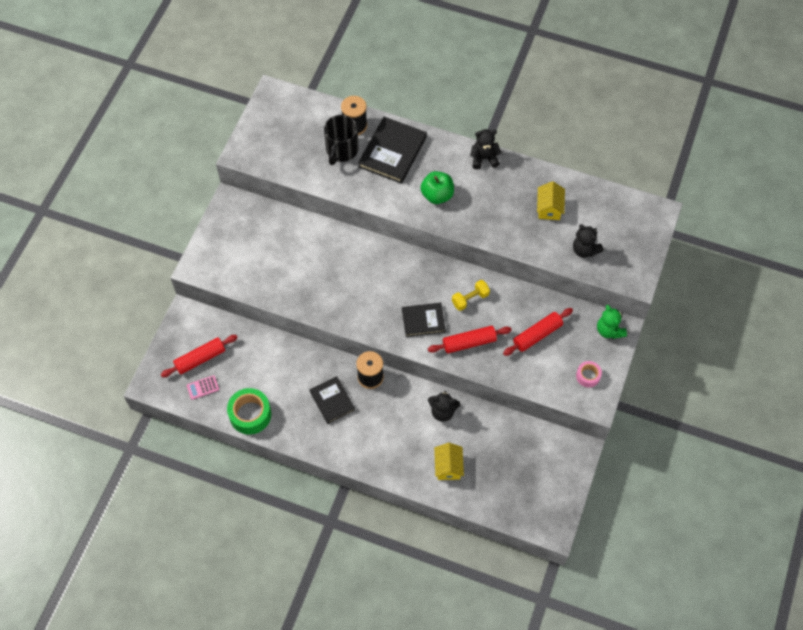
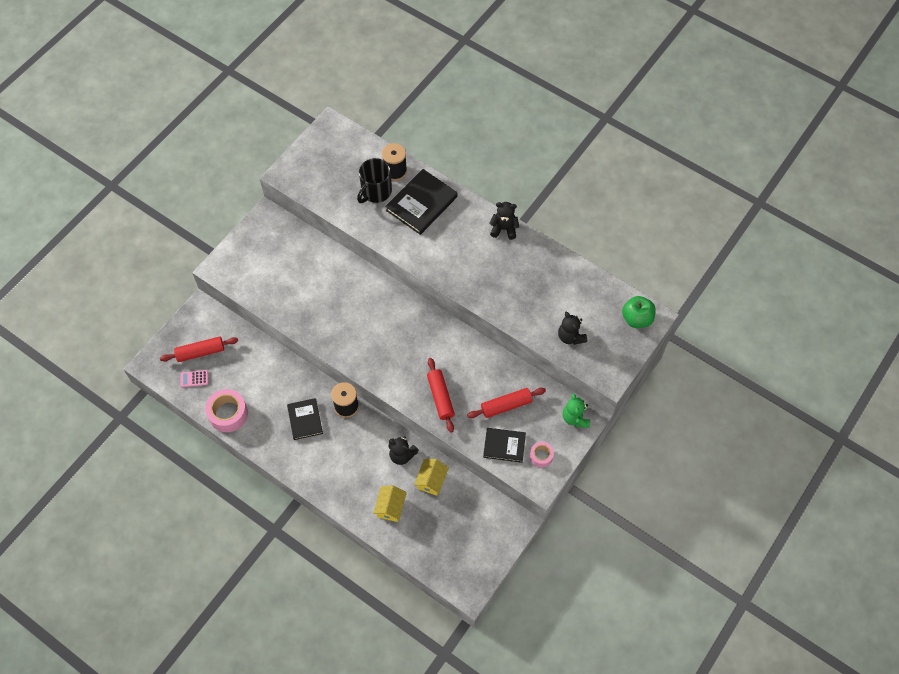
camera: 15 degrees right, 0 degrees up
green tape [227,388,271,435] -> pink tape [205,389,248,432]
black book [402,303,446,337] -> black book moved to [483,428,526,463]
green apple [421,171,454,204] -> green apple moved to [622,296,656,328]
red rolling pin [428,326,512,353] -> red rolling pin turned 75 degrees clockwise [427,358,455,433]
yellow dumbbell [452,280,490,311] -> none
yellow house [537,181,565,220] -> yellow house moved to [414,459,449,496]

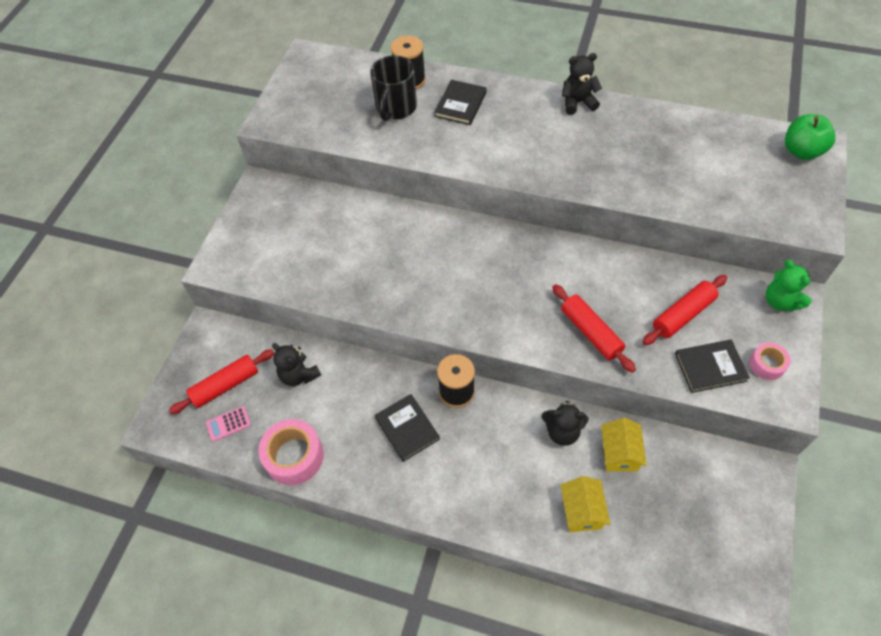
camera: 15 degrees left, 5 degrees down
black book [385,169,458,235] -> black book [434,80,487,125], size x0.63
black teddy bear [558,312,587,345] -> black teddy bear moved to [272,343,321,386]

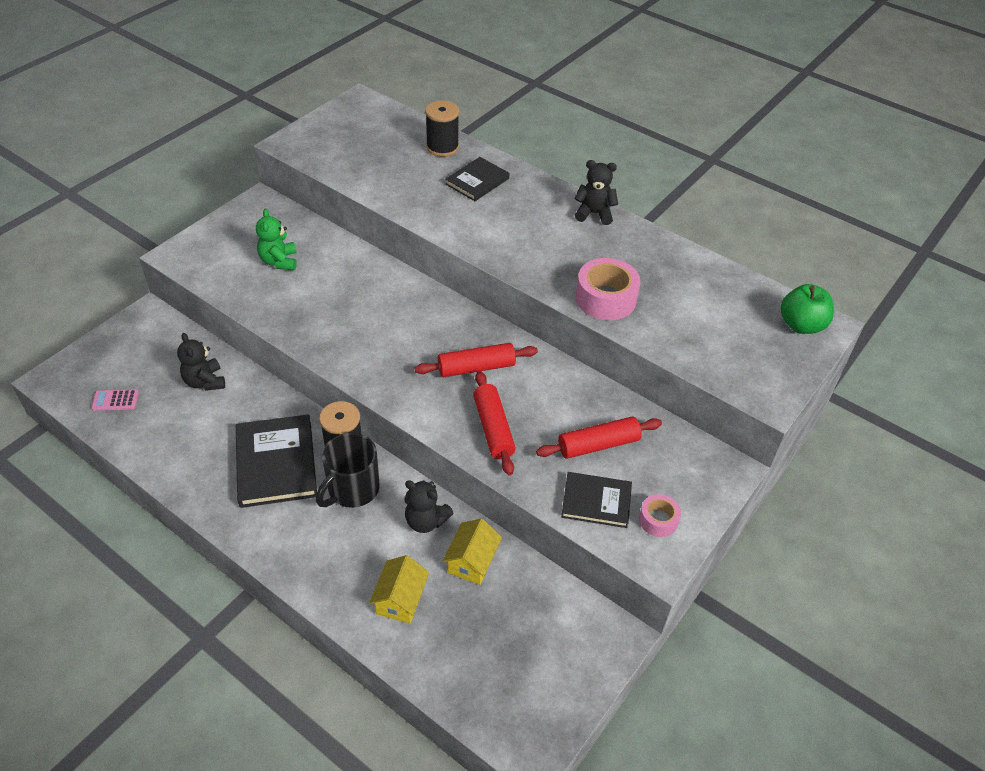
camera: 15 degrees right, 10 degrees down
red rolling pin [169,349,274,414] -> red rolling pin moved to [414,343,538,377]
pink tape [258,419,324,485] -> pink tape moved to [576,258,640,320]
black mug [370,55,417,121] -> black mug moved to [316,432,380,508]
black book [375,394,440,462] -> black book [236,414,317,508], size x1.60
green teddy bear [766,260,812,311] -> green teddy bear moved to [256,209,296,270]

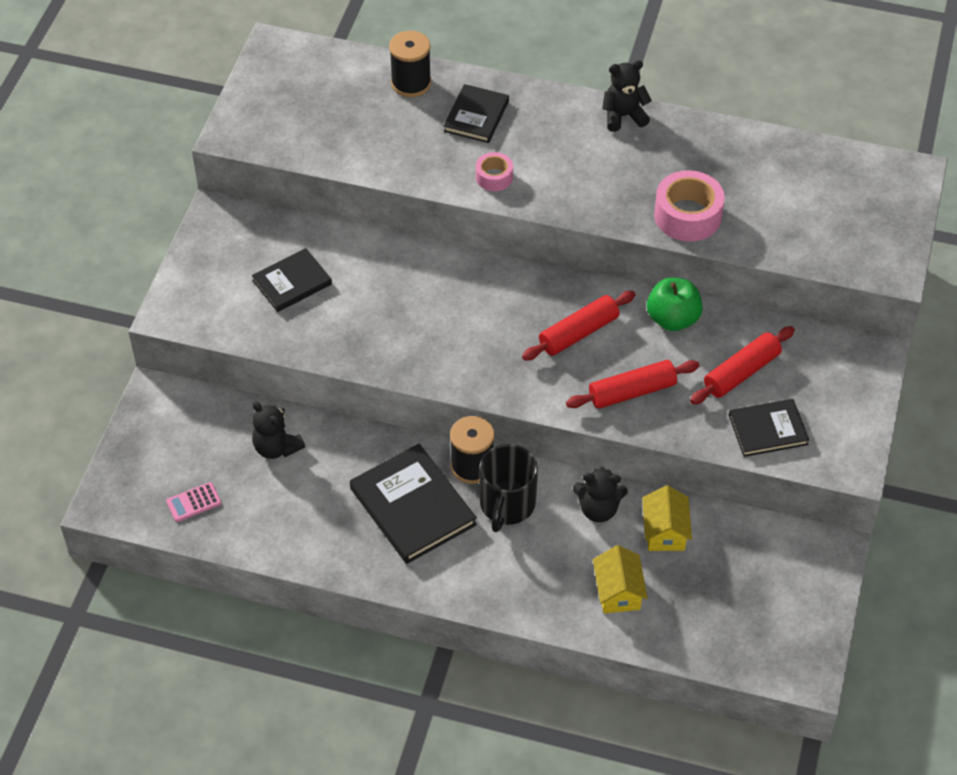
camera: 20 degrees left, 5 degrees up
green teddy bear [256,209,296,270] -> black book [252,248,332,312]
red rolling pin [473,371,516,475] -> red rolling pin turned 75 degrees counterclockwise [566,360,699,409]
pink tape [639,494,681,537] -> pink tape moved to [476,152,513,191]
green apple [780,284,834,334] -> green apple moved to [647,277,703,331]

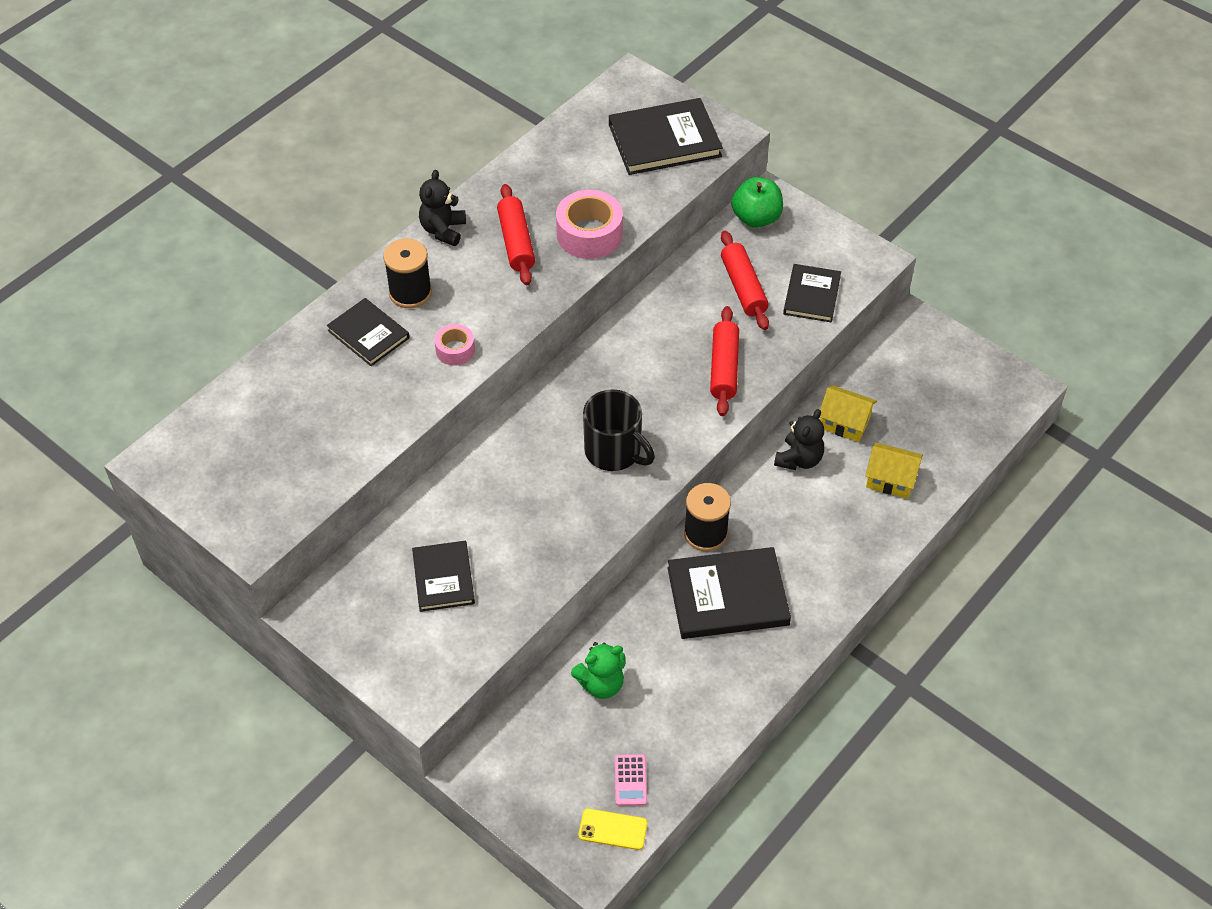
camera: 65 degrees left, 0 degrees up
black teddy bear [252,402,305,459] -> green teddy bear [571,642,626,699]
black spool [389,31,431,97] -> black spool moved to [383,238,432,308]
black mug [479,444,538,532] -> black mug moved to [583,389,655,471]
red rolling pin [522,291,635,361] -> red rolling pin moved to [497,184,535,285]
green apple [647,277,703,331] -> green apple moved to [732,177,783,228]
none -> yellow phone [579,809,648,850]
none -> black book [609,98,723,175]

